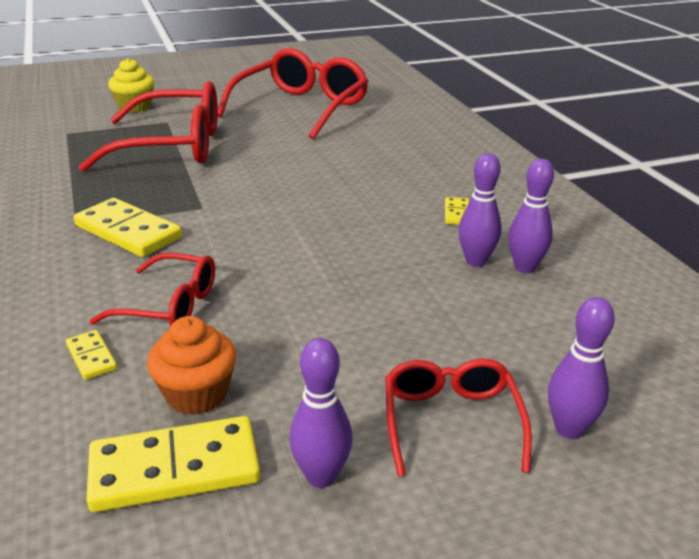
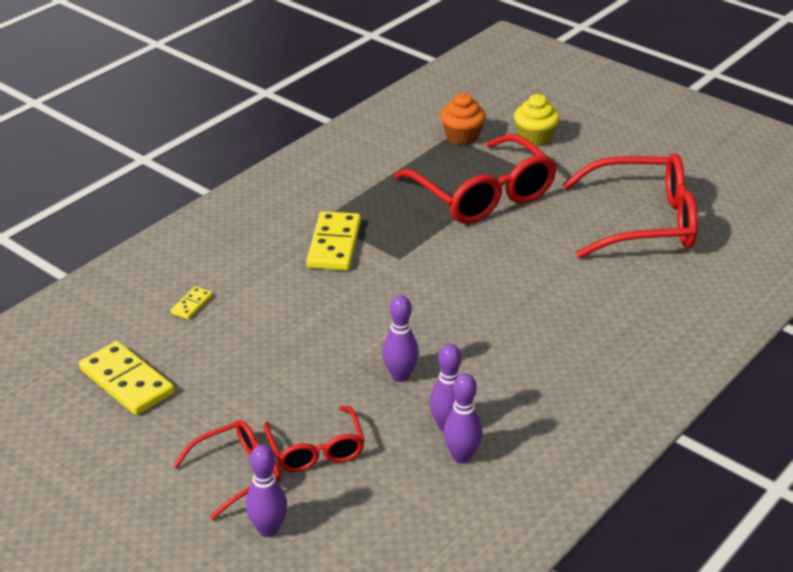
camera: 60 degrees right, 5 degrees up
red glasses [90,253,215,326] -> red glasses moved to [264,406,365,472]
orange cupcake [147,316,236,415] -> orange cupcake moved to [440,93,486,145]
purple bowling pin [289,338,353,488] -> purple bowling pin moved to [382,295,419,382]
yellow domino [445,197,469,225] -> none

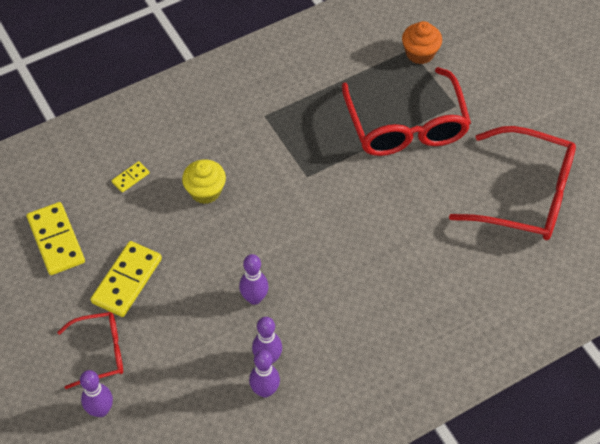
camera: 20 degrees right, 20 degrees up
red glasses [264,406,365,472] -> none
yellow domino [306,211,361,271] -> yellow domino moved to [91,241,162,317]
yellow cupcake [514,94,560,146] -> yellow cupcake moved to [182,159,226,204]

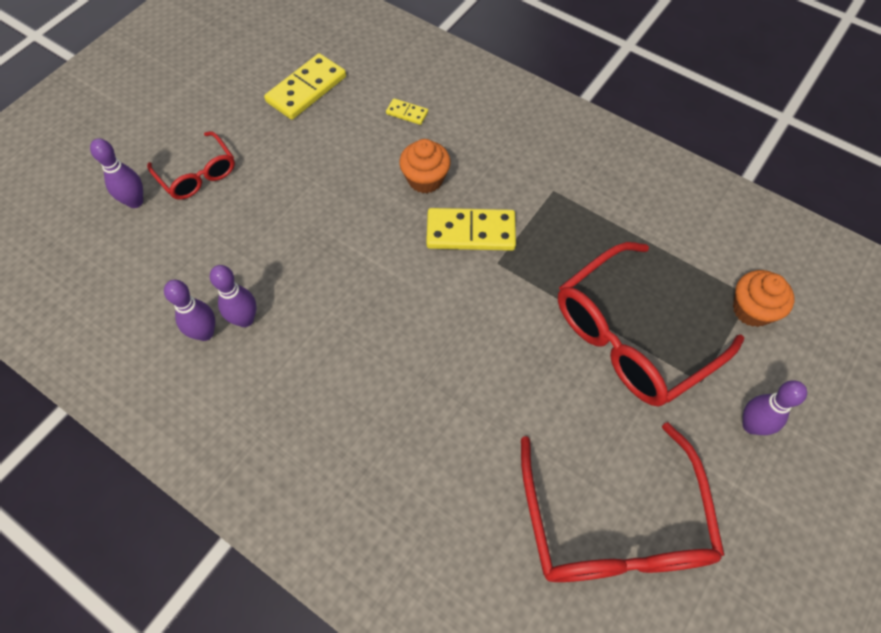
camera: 65 degrees right, 5 degrees up
yellow domino [91,241,162,317] -> yellow domino moved to [426,208,516,251]
yellow cupcake [182,159,226,204] -> orange cupcake [399,139,451,193]
purple bowling pin [239,254,269,305] -> purple bowling pin moved to [742,380,807,435]

